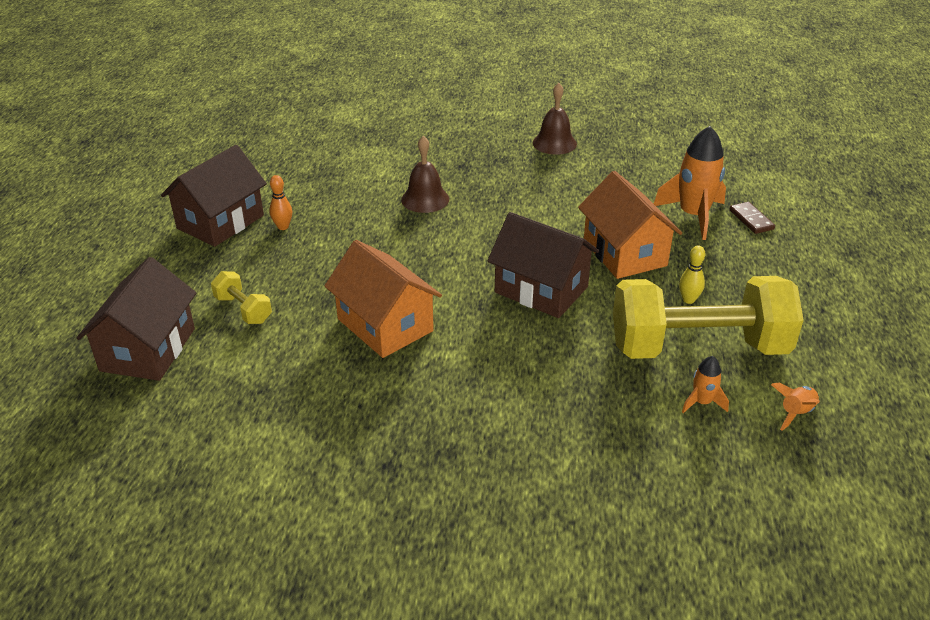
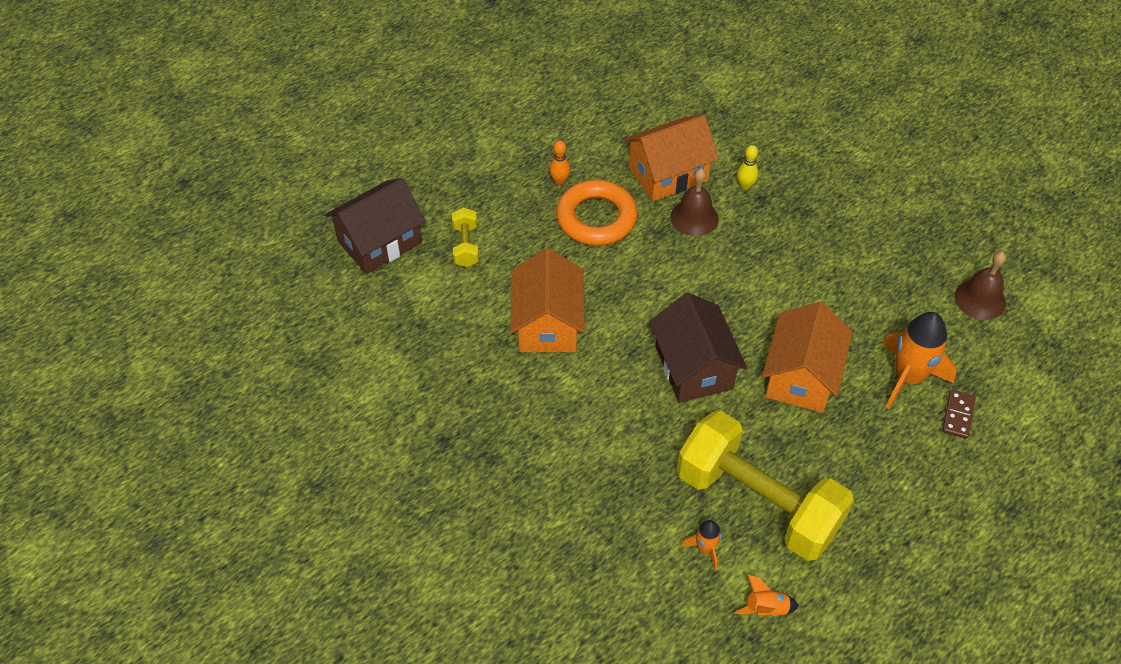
camera: 40 degrees right, 15 degrees up
brown house [161,145,267,247] -> none
brown bell [533,83,577,155] -> brown bell moved to [955,252,1006,320]
yellow bowling pin [679,245,705,304] -> yellow bowling pin moved to [737,145,758,190]
none -> orange ring [556,180,638,246]
none -> orange house [624,115,719,201]

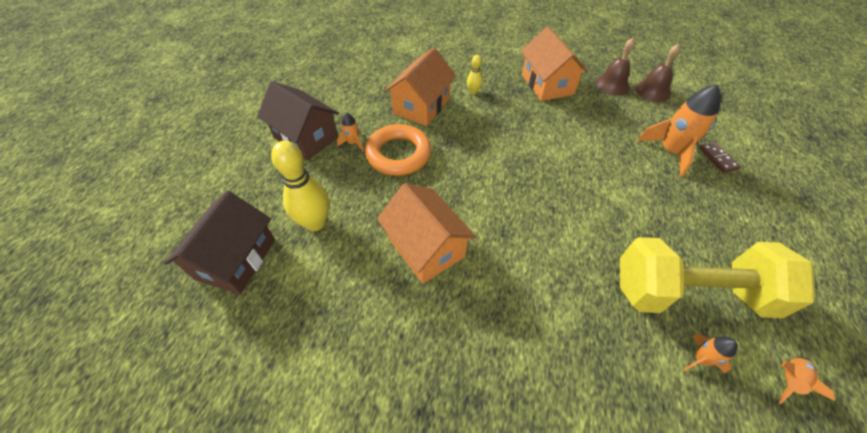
camera: 35 degrees left, 0 degrees up
yellow dumbbell [452,207,479,267] -> yellow bowling pin [271,141,329,231]
orange bowling pin [549,140,570,185] -> orange rocket [337,113,364,151]
brown house [649,293,747,403] -> brown house moved to [257,81,339,160]
brown bell [670,168,719,236] -> brown bell moved to [595,38,635,96]
orange house [762,302,852,413] -> orange house moved to [521,26,589,101]

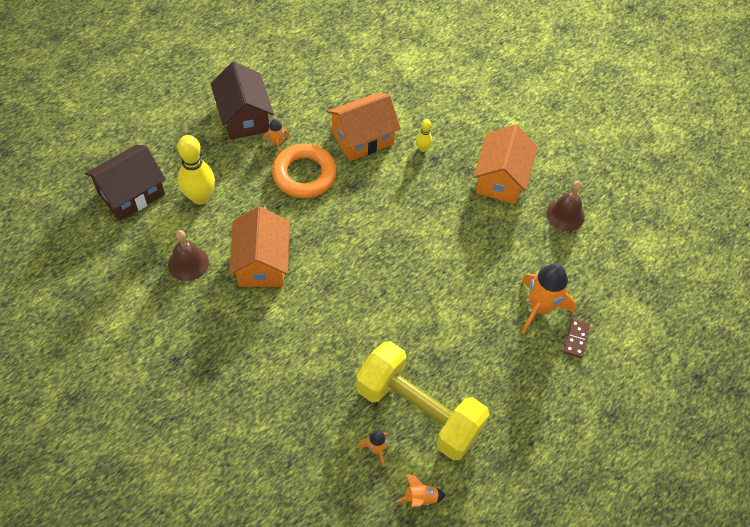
camera: 30 degrees right, 5 degrees up
brown bell [635,44,680,102] -> brown bell moved to [168,230,209,281]

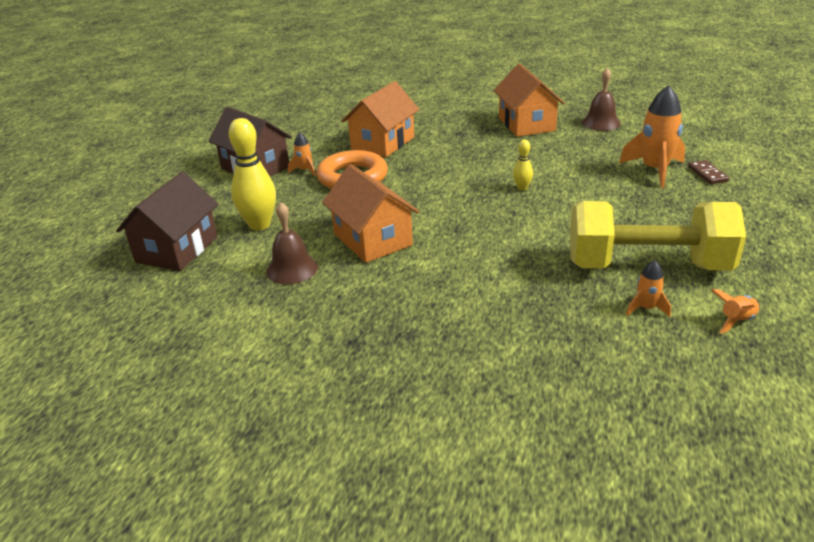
camera: 25 degrees left, 25 degrees down
yellow bowling pin [416,119,432,152] -> yellow bowling pin moved to [513,139,533,191]

